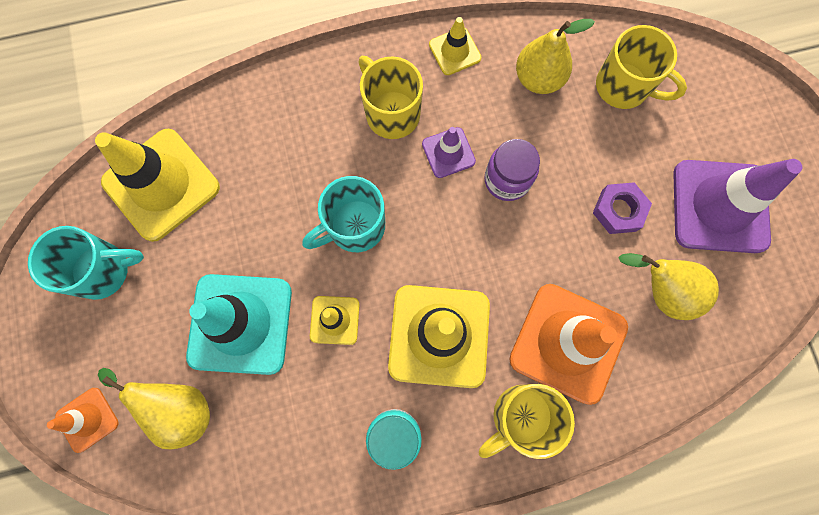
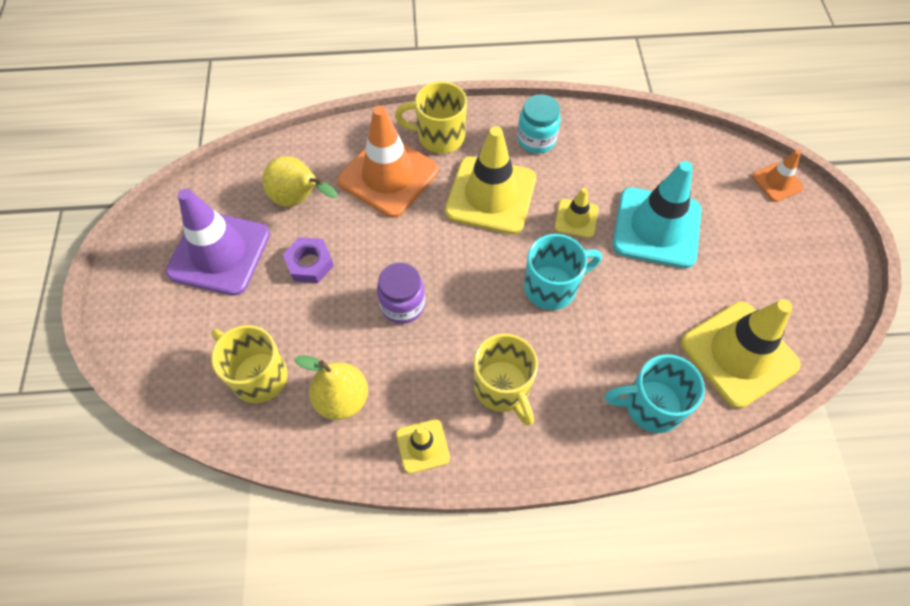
camera: 170 degrees left, 15 degrees down
turquoise mug [28,226,144,300] -> turquoise mug moved to [605,354,705,433]
yellow pear [98,368,210,449] -> none
purple traffic cone [422,127,476,178] -> none
yellow mug [479,384,575,459] -> yellow mug turned 150 degrees counterclockwise [395,81,467,154]

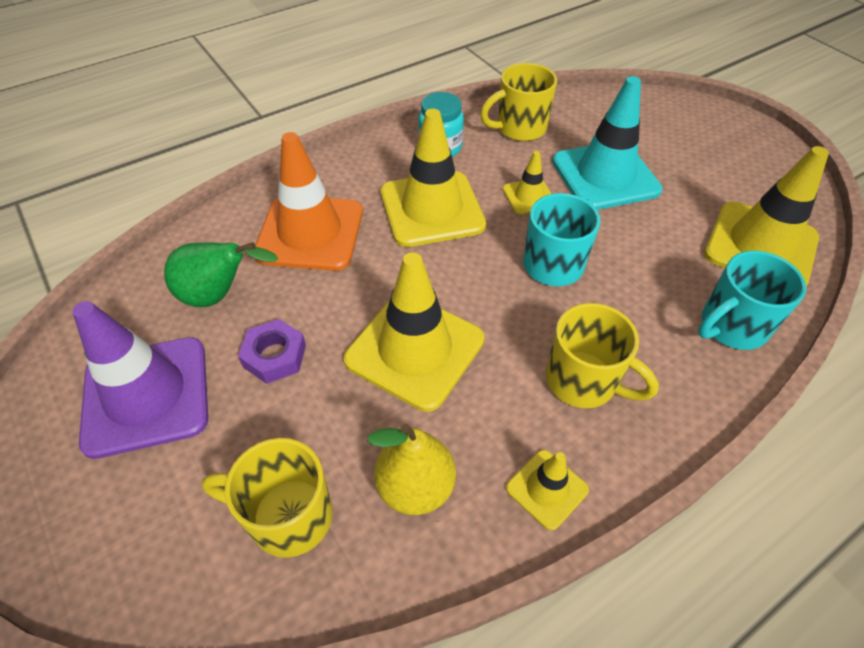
camera: 30 degrees left, 10 degrees down
yellow pear [262,156,337,207] -> green pear [164,242,278,307]
purple jar [377,262,425,324] -> yellow traffic cone [343,252,485,412]
yellow mug [395,81,467,154] -> yellow mug moved to [480,63,557,141]
orange traffic cone [752,150,804,202] -> none

